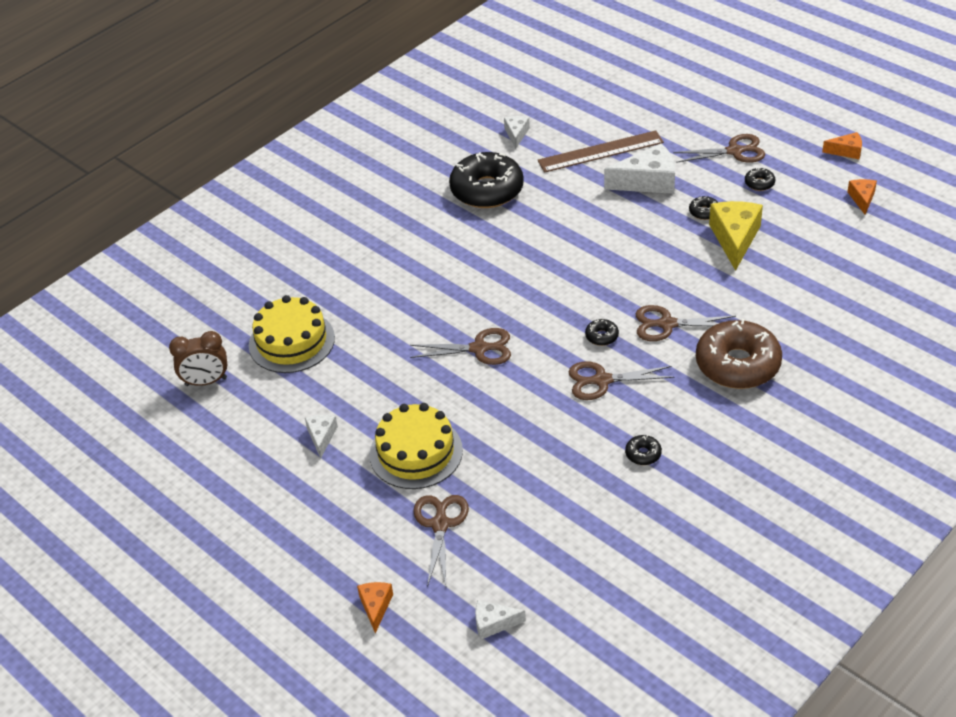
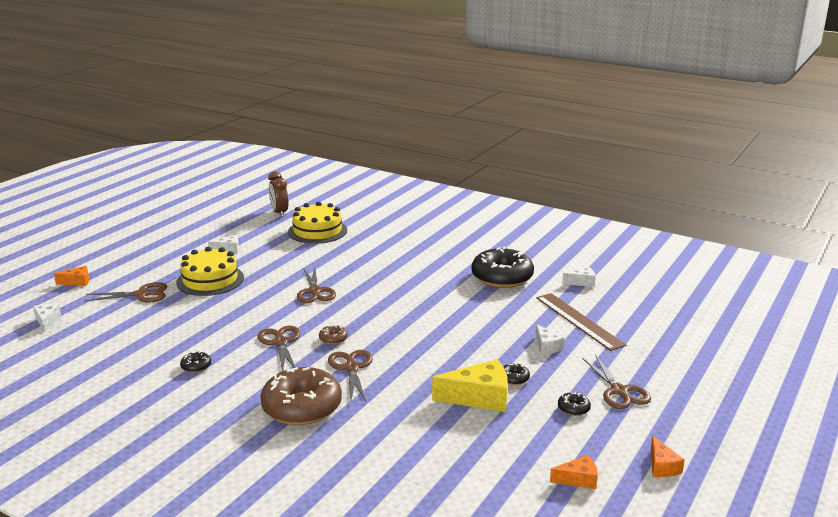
camera: 75 degrees right, 20 degrees down
black donut [585,319,619,346] -> brown donut [319,325,348,345]
white cheese [604,143,675,194] -> white cheese [535,324,564,354], size x0.54

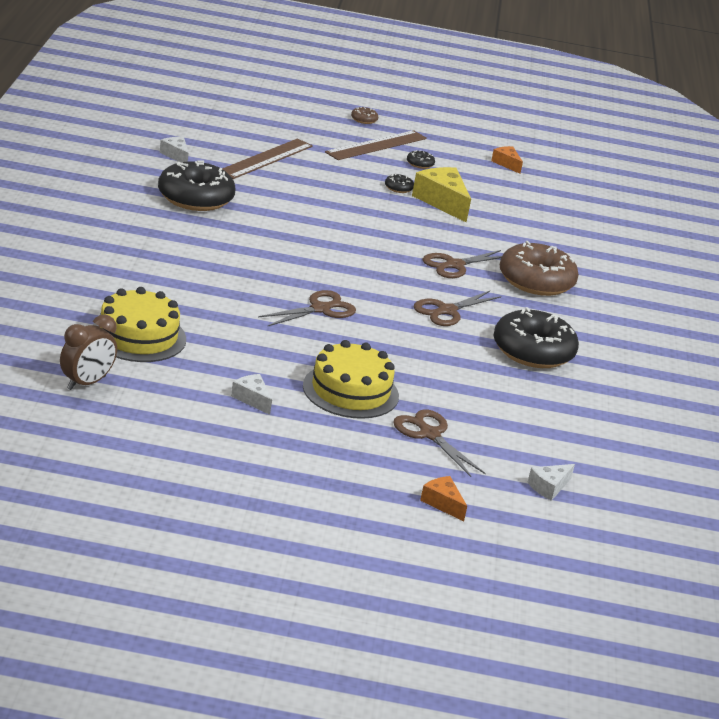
camera: 120 degrees left, 5 degrees up
black donut [180,352,211,373] -> black donut [494,307,579,368], size x2.47
brown donut [319,325,348,345] -> brown donut moved to [351,107,378,124]
white cheese [535,324,564,354] -> none
brown scissors [582,355,651,409] -> brown ruler [325,130,427,160]
orange cheese [651,436,685,477] -> none

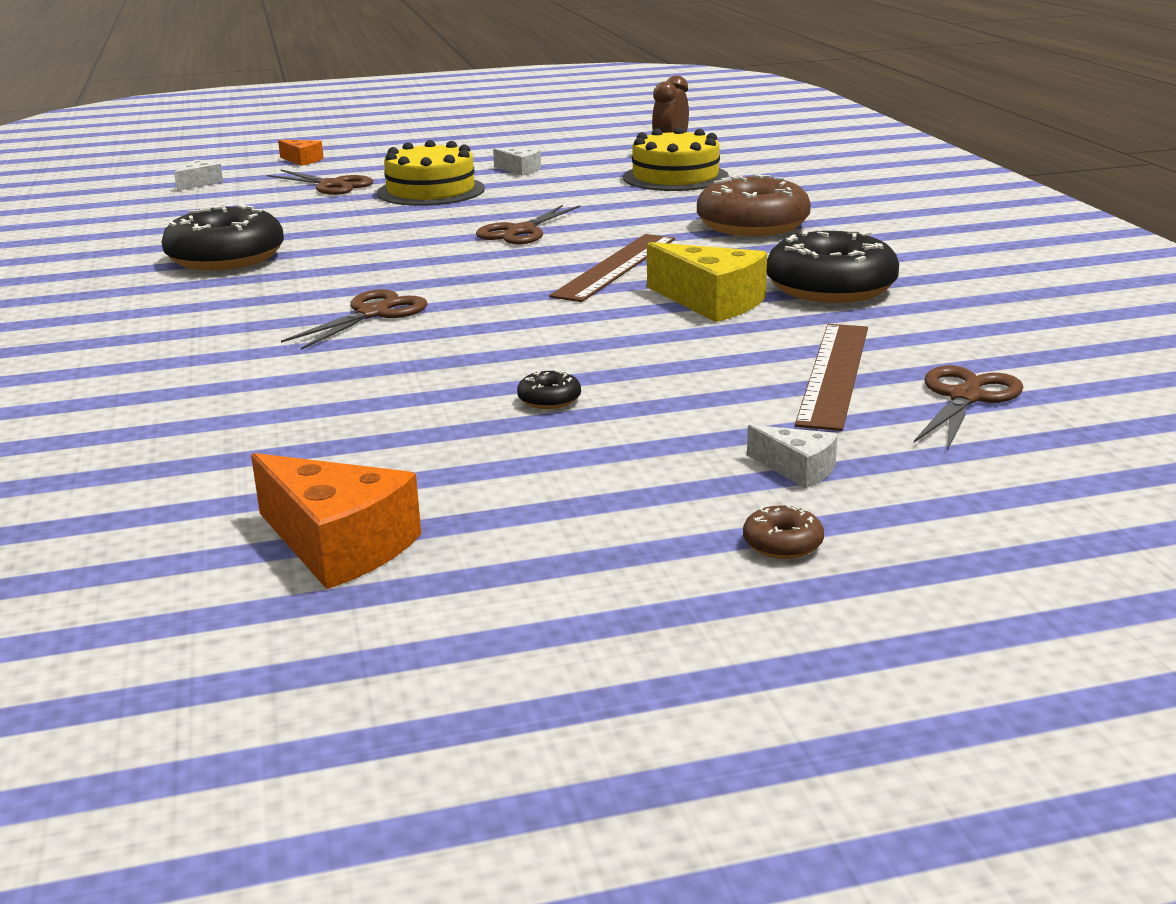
camera: 165 degrees right, 5 degrees down
white cheese [159,137,189,162] -> white cheese moved to [747,425,838,488]
brown ruler [325,130,427,160] -> brown ruler moved to [549,234,675,302]
black donut [407,150,435,169] -> none
yellow cheese [412,167,471,222] -> yellow cheese moved to [647,242,767,322]
brown scissors [414,291,501,326] -> brown scissors moved to [914,365,1023,451]
orange cheese [491,146,523,174] -> orange cheese [251,453,421,589], size x1.85
brown donut [500,241,579,296] -> brown donut moved to [697,174,811,236]

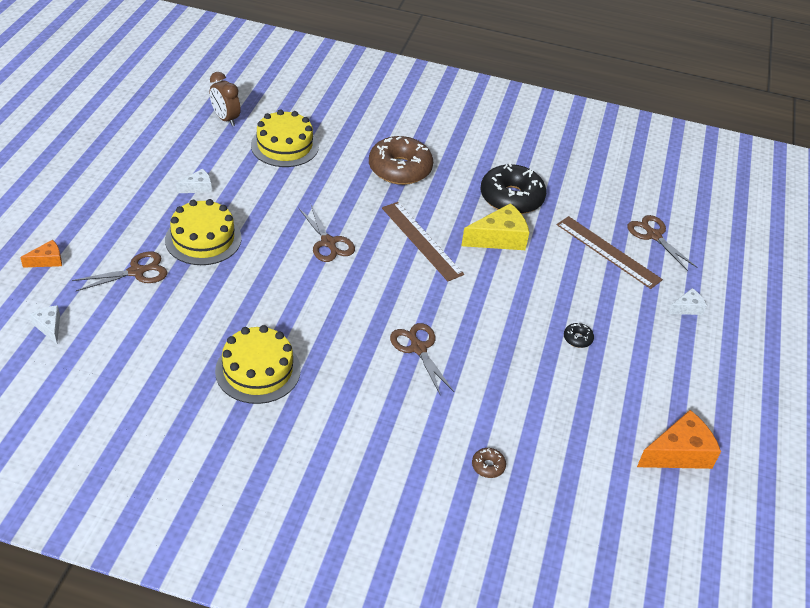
camera: 65 degrees left, 20 degrees up
black donut [162,204,284,271] -> yellow cake [215,325,301,404]
brown donut [743,504,824,559] -> brown donut moved to [472,448,506,478]

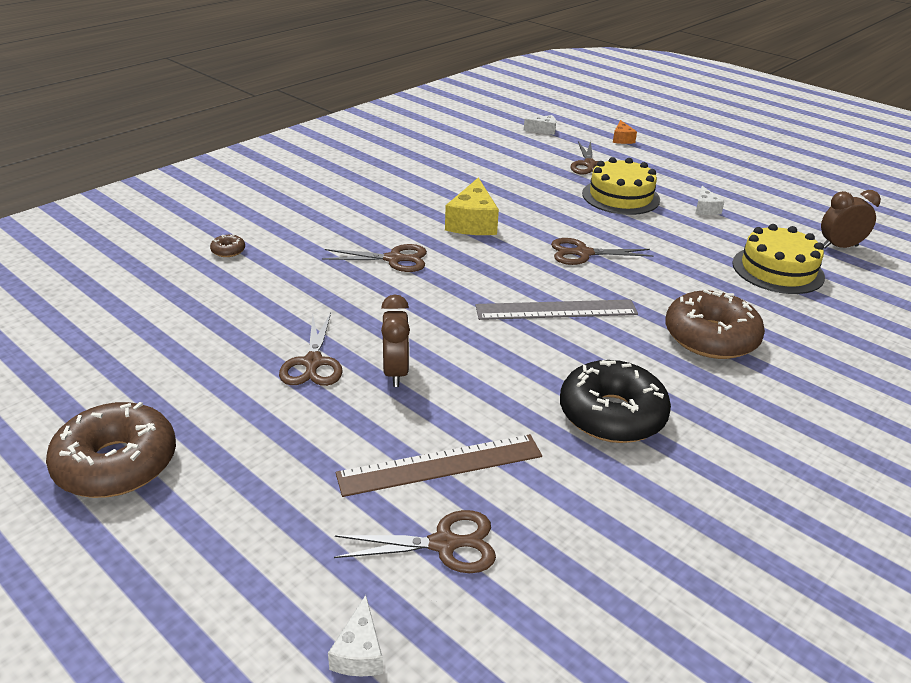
camera: 120 degrees right, 10 degrees down
yellow cake [215,325,301,404] -> none
brown ruler [382,202,464,281] -> grey ruler [475,299,638,320]
yellow cheese [461,203,529,250] -> yellow cheese moved to [445,177,499,235]
black donut [564,323,594,348] -> brown scissors [279,313,343,386]
orange cheese [637,410,721,469] -> none
white cheese [668,288,707,315] -> white cheese moved to [328,595,383,676]
none -> brown donut [46,402,176,498]
none -> brown clock [381,295,410,387]

